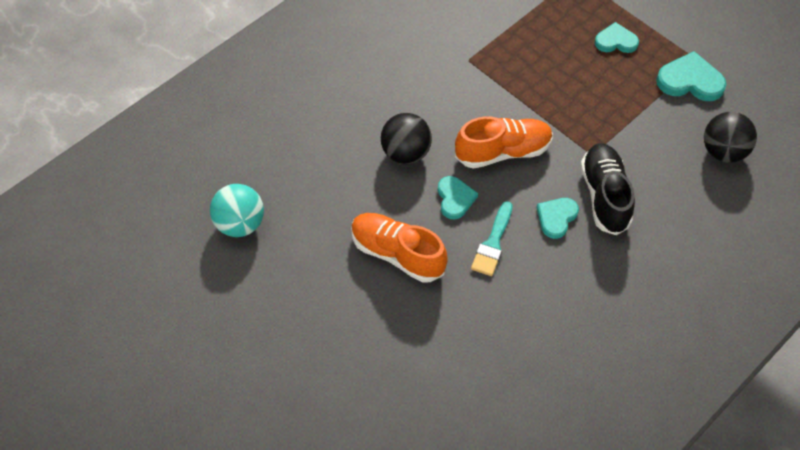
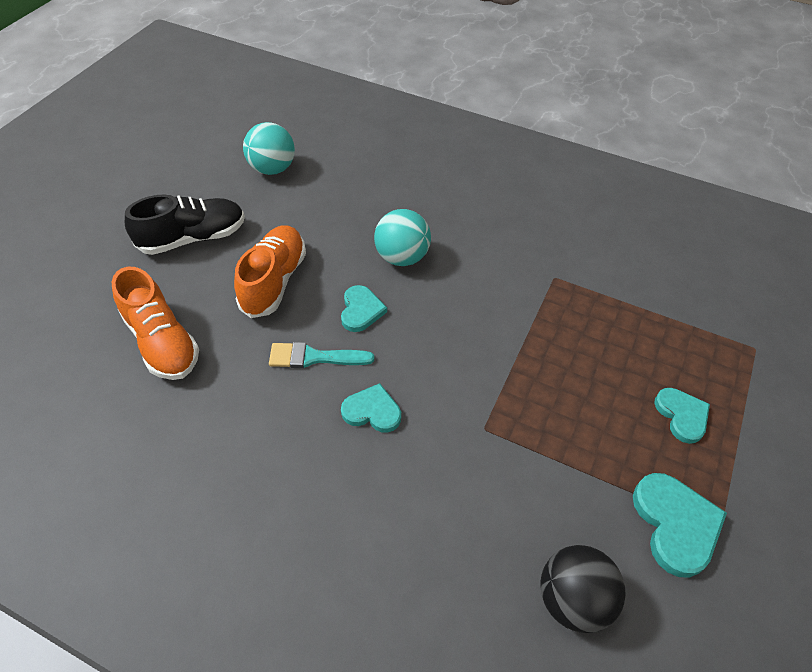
camera: 70 degrees right, 5 degrees down
black ball [381,113,432,164] -> turquoise ball [374,209,431,266]
turquoise heart [438,176,478,219] -> turquoise heart turned 60 degrees counterclockwise [341,285,387,332]
orange shoe [455,116,553,169] -> orange shoe moved to [112,267,199,380]
black shoe [580,143,635,235] -> black shoe moved to [125,195,245,255]

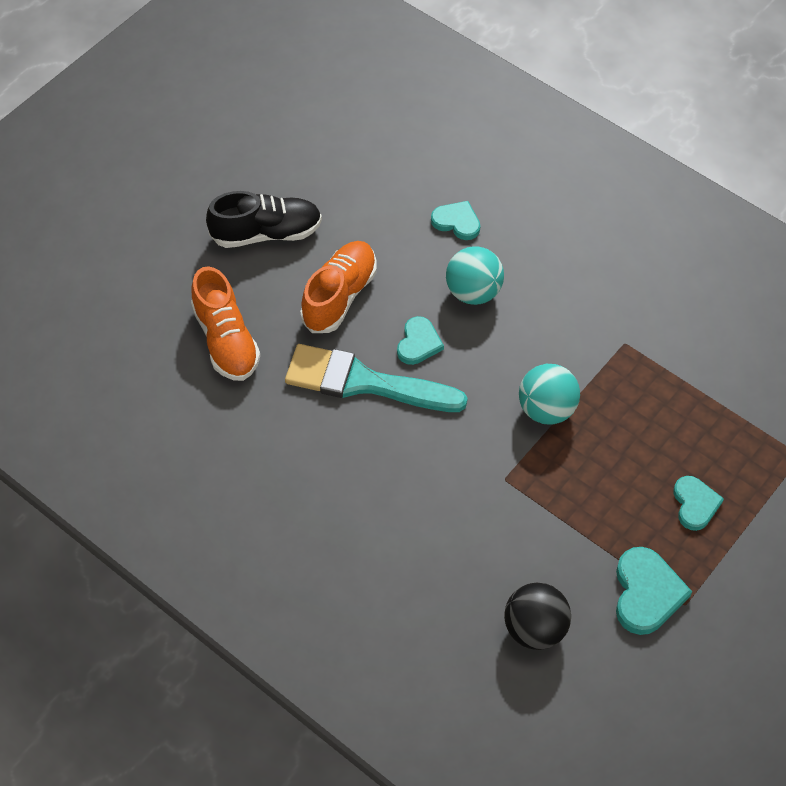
camera: 15 degrees right, 5 degrees up
turquoise ball [243,122,295,175] -> turquoise ball moved to [519,364,580,425]
turquoise brush [269,342,374,368] -> turquoise brush [285,344,468,412], size x1.83
turquoise heart [341,383,401,432] -> turquoise heart moved to [431,201,480,240]

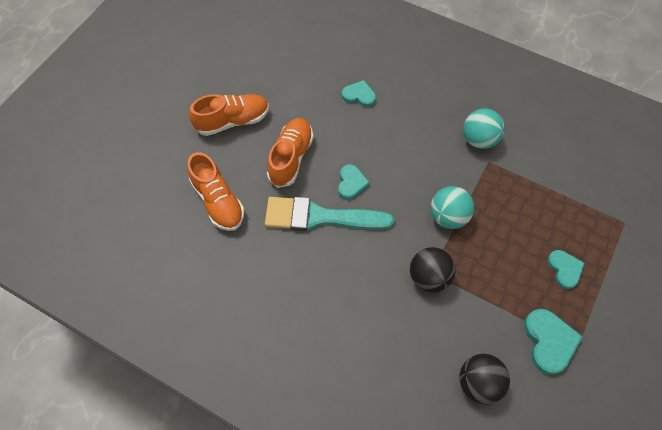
camera: 10 degrees left, 5 degrees up
black shoe [206,191,322,248] -> orange shoe [189,94,269,136]
turquoise ball [446,246,504,305] -> turquoise ball moved to [463,109,505,149]
none -> black ball [410,247,455,293]

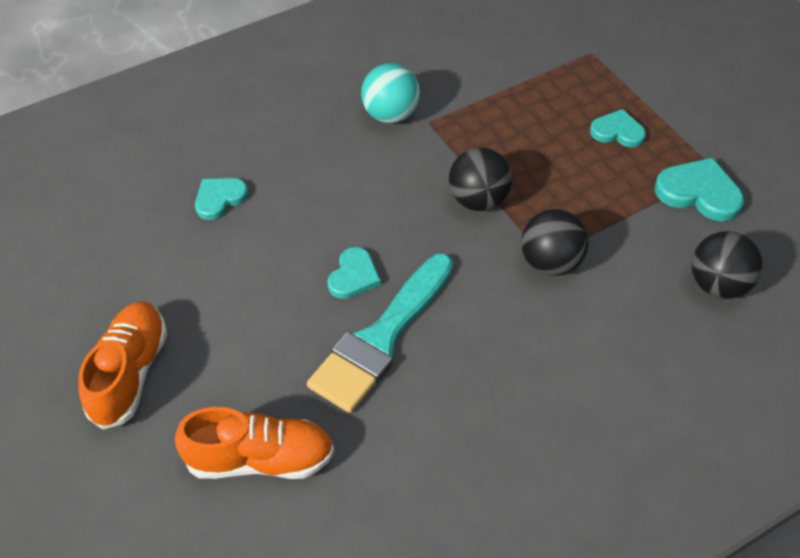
camera: 60 degrees left, 10 degrees down
orange shoe [267,118,314,188] -> none
turquoise heart [338,164,370,199] -> turquoise heart turned 75 degrees clockwise [327,247,381,299]
turquoise ball [431,186,474,229] -> black ball [449,147,512,211]

